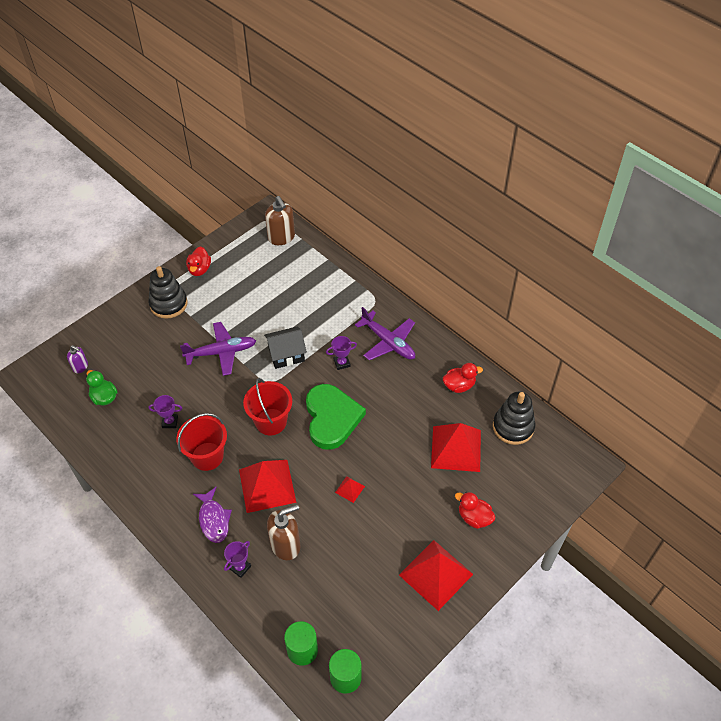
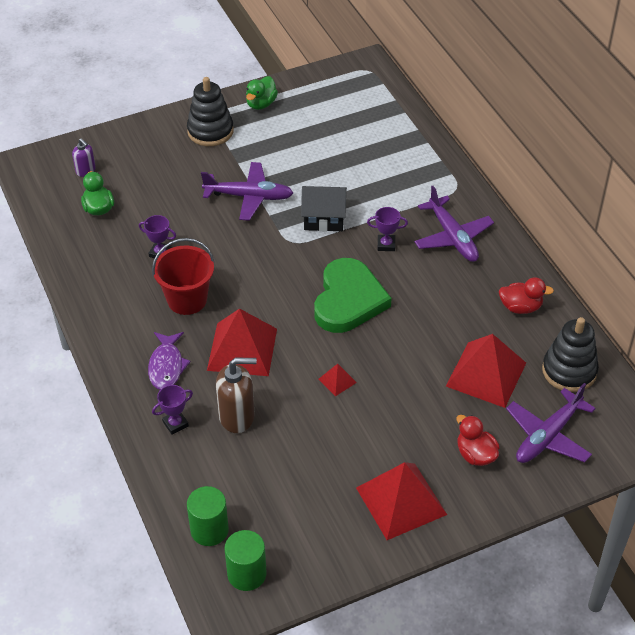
camera: 20 degrees right, 5 degrees down
red duck [186,246,211,276] -> green duck [246,76,278,110]
red bucket [243,378,292,436] -> none
brown soap dispenser [265,196,295,245] -> none
none -> purple plane [506,383,596,463]

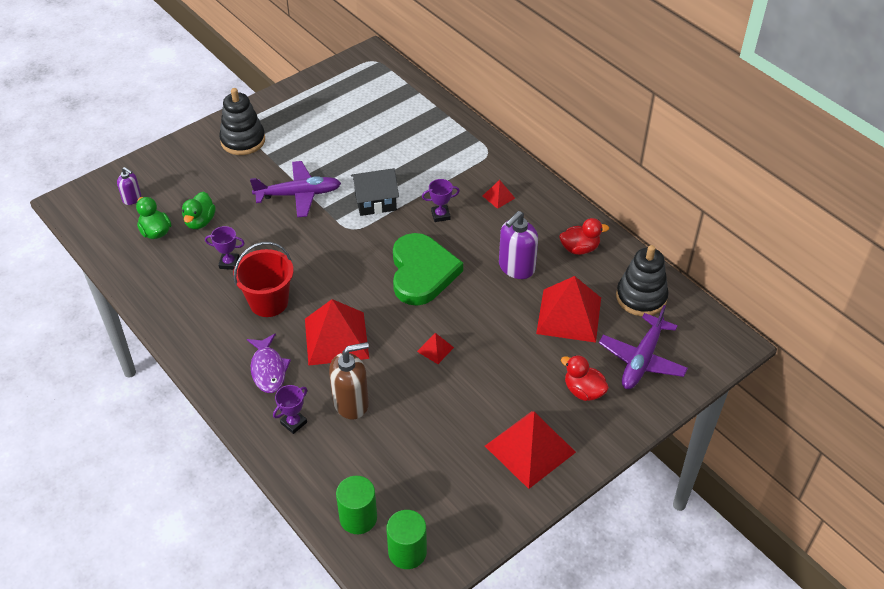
camera: 15 degrees left, 0 degrees up
green duck [246,76,278,110] -> green duck moved to [182,192,216,229]
purple plane [414,186,494,262] -> red pyramid [483,180,515,209]
none -> purple soap dispenser [499,211,538,279]

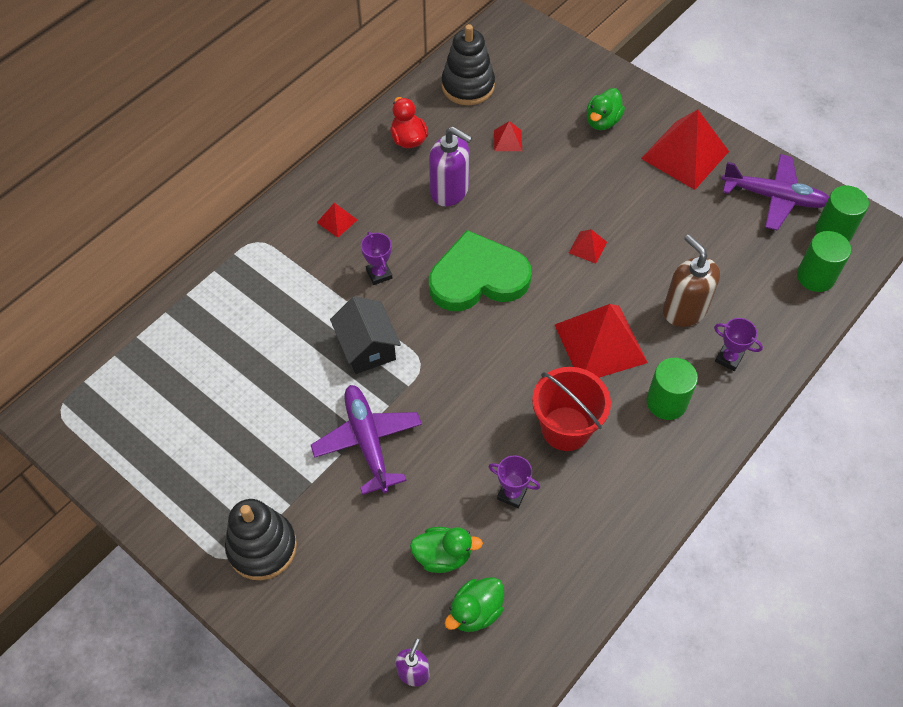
camera: 100 degrees left, 10 degrees up
purple trophy [205,226,245,270] -> purple trophy turned 60 degrees counterclockwise [489,455,540,508]
purple fish [247,333,291,393] -> green cylinder [646,358,698,420]
red pyramid [536,276,601,343] -> red pyramid [494,121,522,151], size x0.44
red duck [561,355,609,401] -> green duck [587,88,625,130]
purple plane [599,305,688,389] -> purple plane moved to [722,154,829,231]

